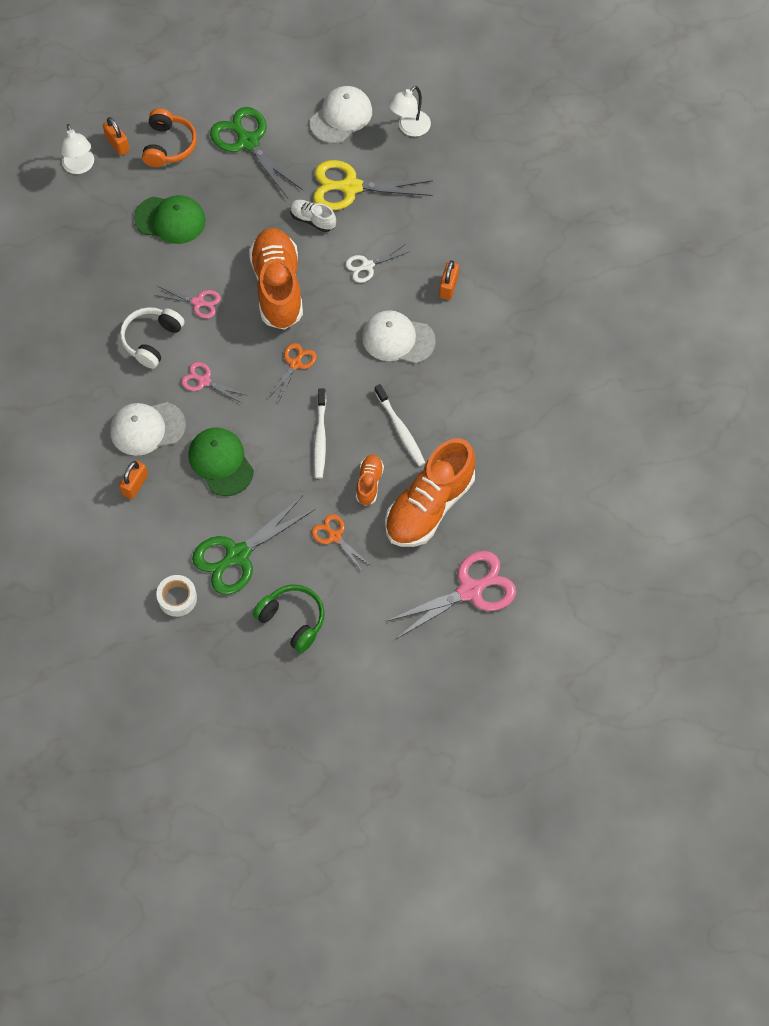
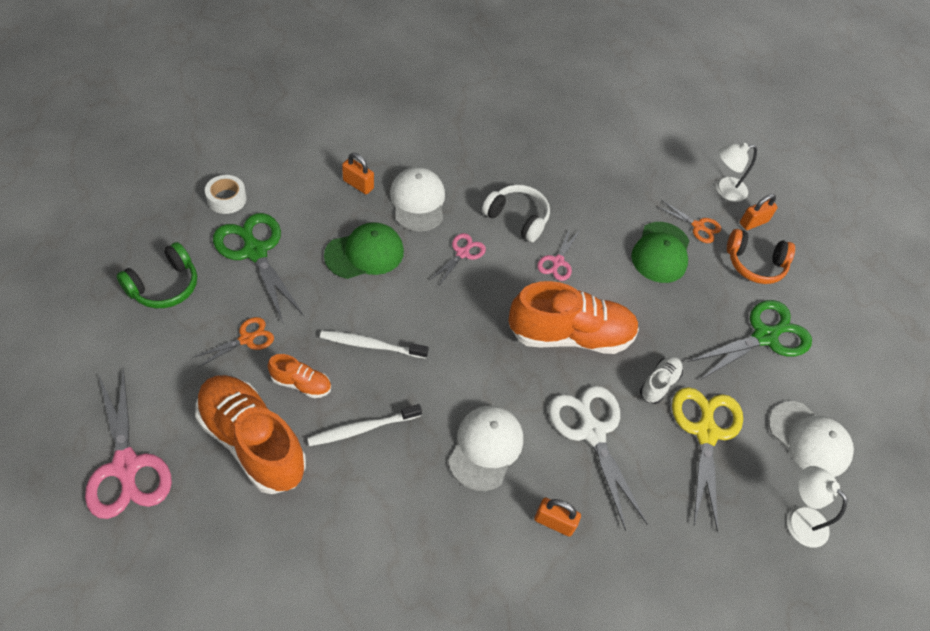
camera: 90 degrees right, 10 degrees down
orange scissors [269,343,317,402] -> orange scissors moved to [656,200,721,243]
white scissors [345,245,408,283] -> white scissors [549,386,648,531], size x1.87

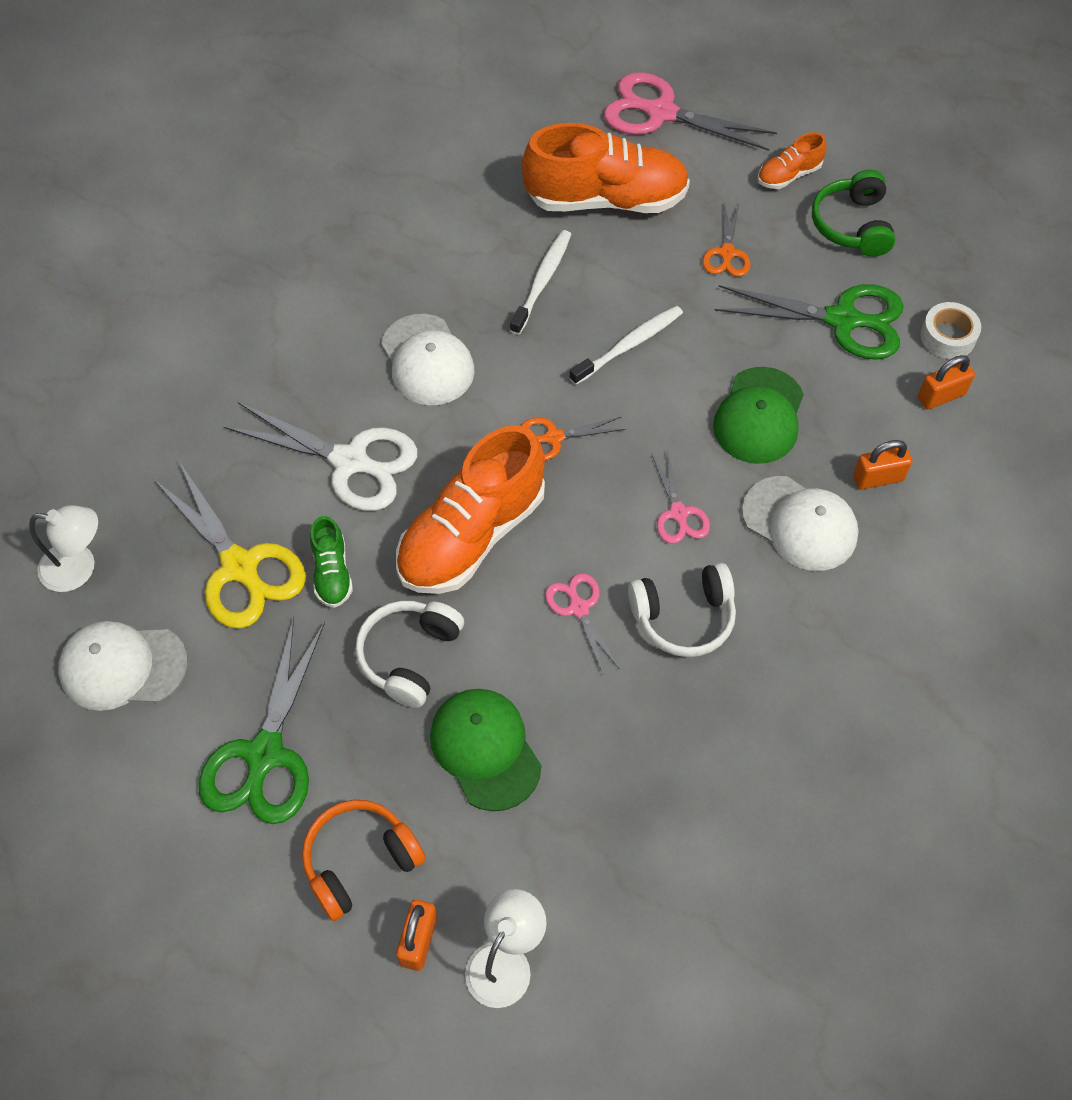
camera: 140 degrees right, 5 degrees up
orange shoe [268,354,331,398] -> orange shoe moved to [757,132,827,189]
orange padlock [534,497,581,537] -> orange padlock moved to [918,355,975,409]
white shoe [640,357,683,404] -> green shoe [310,516,353,608]
orange scissors [656,200,721,243] -> orange scissors moved to [521,417,626,461]
none -> white headphones [355,601,464,708]

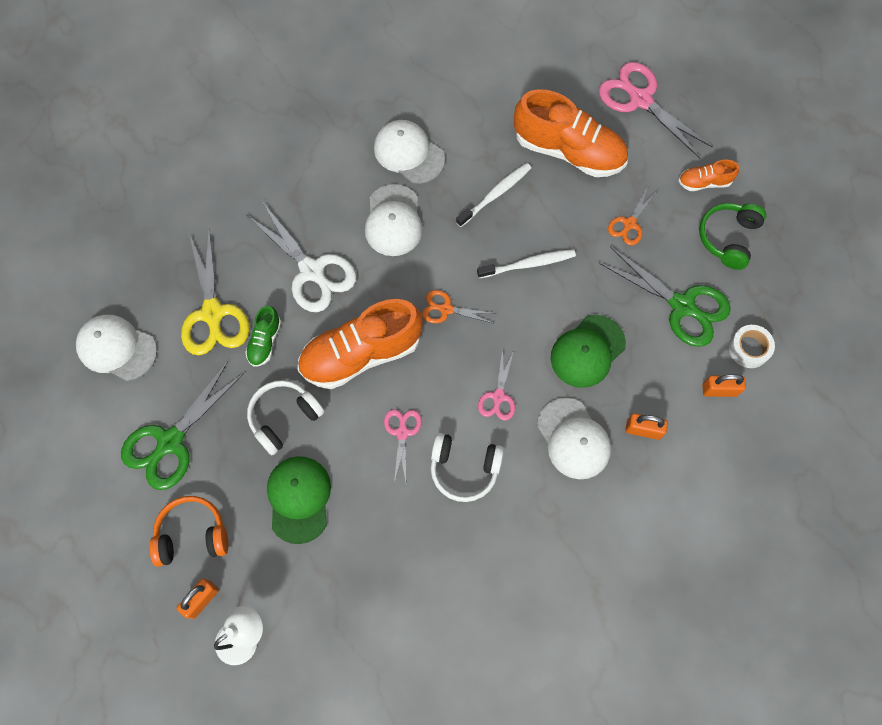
camera: 25 degrees right, 10 degrees up
white lamp [29,505,98,592] -> none
none -> white cap [374,120,445,184]

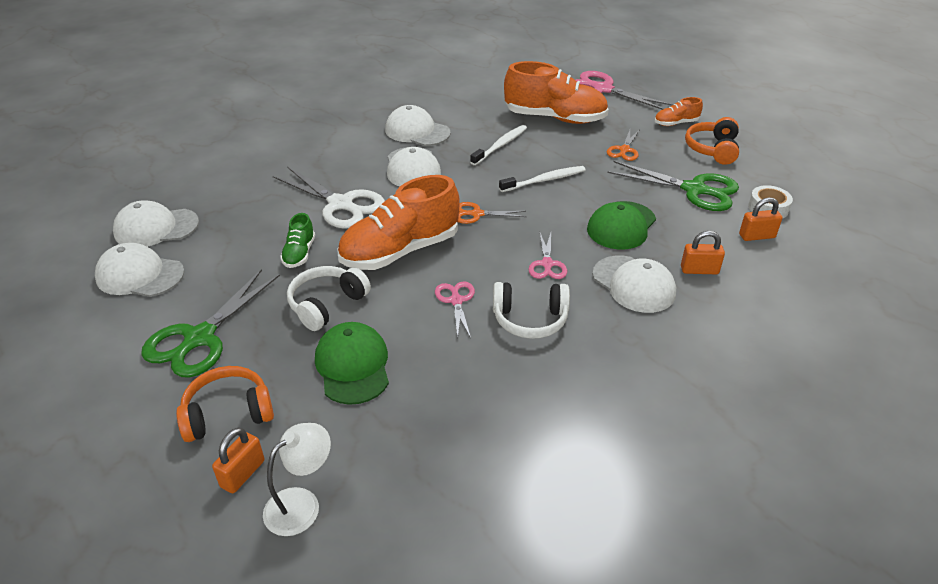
camera: 10 degrees left, 30 degrees down
yellow scissors [181,228,250,355] -> none
green headphones [699,203,766,270] -> orange headphones [685,117,739,165]
none -> white cap [113,200,199,246]

